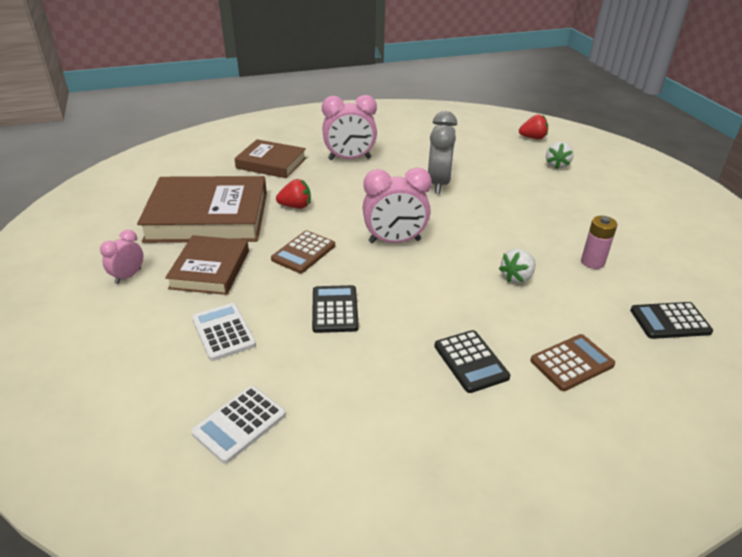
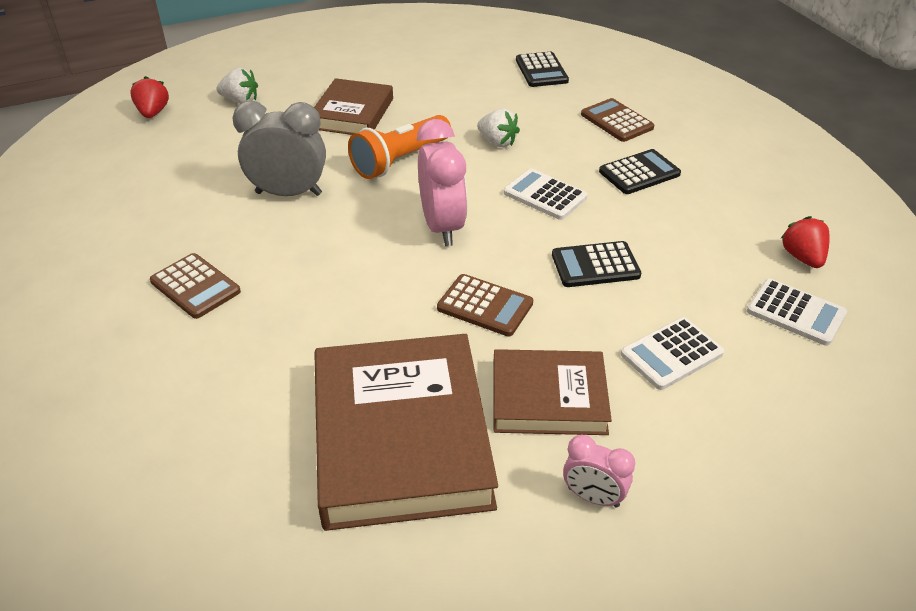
camera: 95 degrees left, 5 degrees up
brown book [234,139,306,178] -> brown book moved to [314,78,393,135]
red strawberry [276,179,311,209] -> red strawberry moved to [780,216,830,268]
pink clock [322,95,377,160] -> brown calculator [150,253,241,319]
pink battery [581,216,617,269] -> none
none -> orange flashlight [348,115,451,179]
none -> white calculator [504,169,587,220]

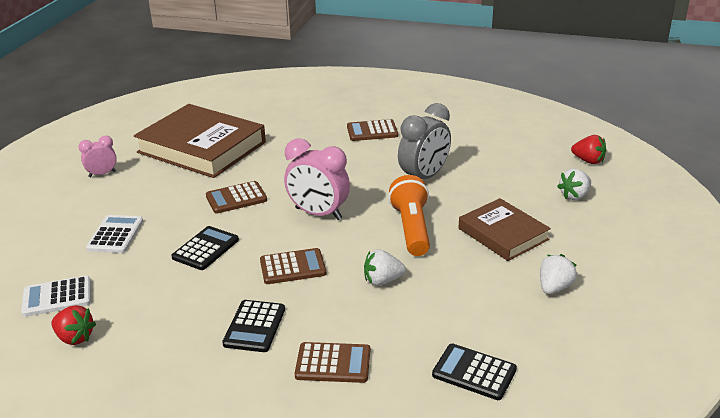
camera: 130 degrees right, 10 degrees down
brown book [493,349,612,435] -> none
white calculator [504,169,587,220] -> brown calculator [260,248,326,284]
none -> white strawberry [540,254,577,294]

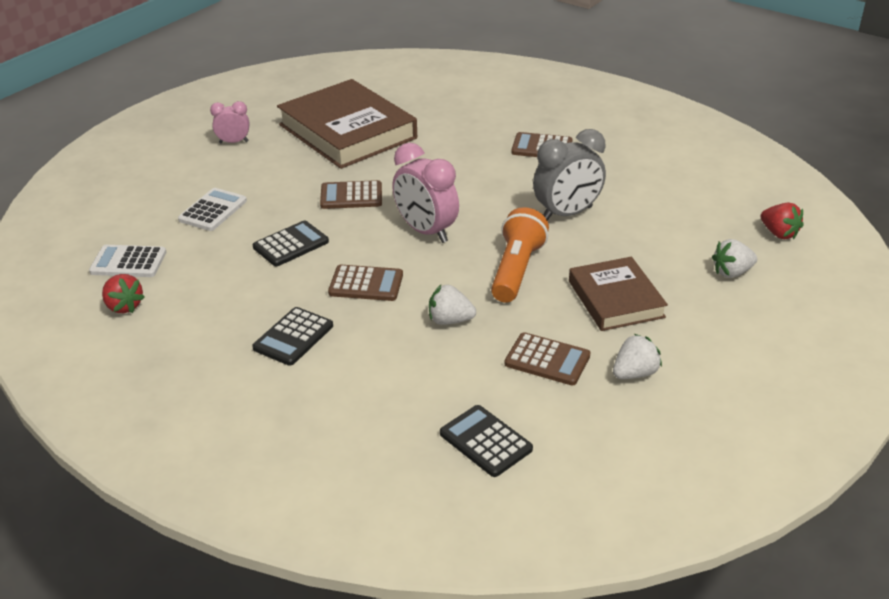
camera: 20 degrees right, 5 degrees up
brown calculator [295,342,370,383] -> brown calculator moved to [505,332,591,386]

